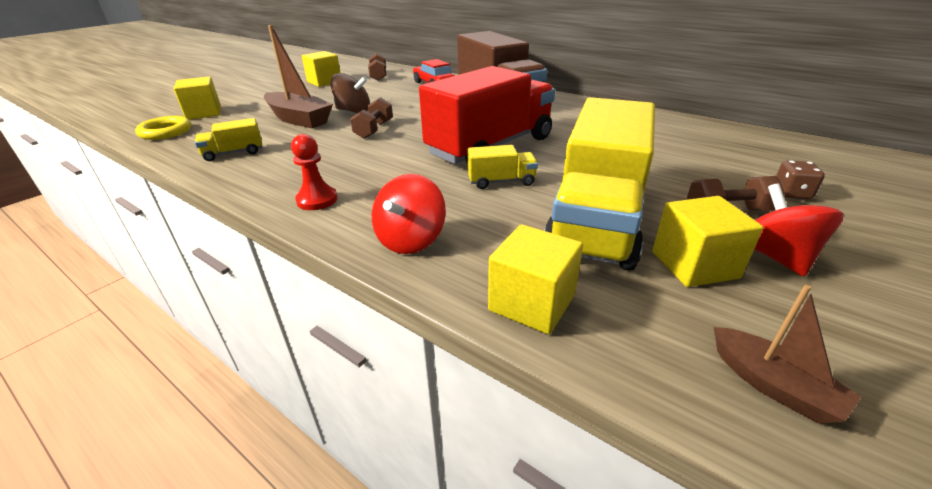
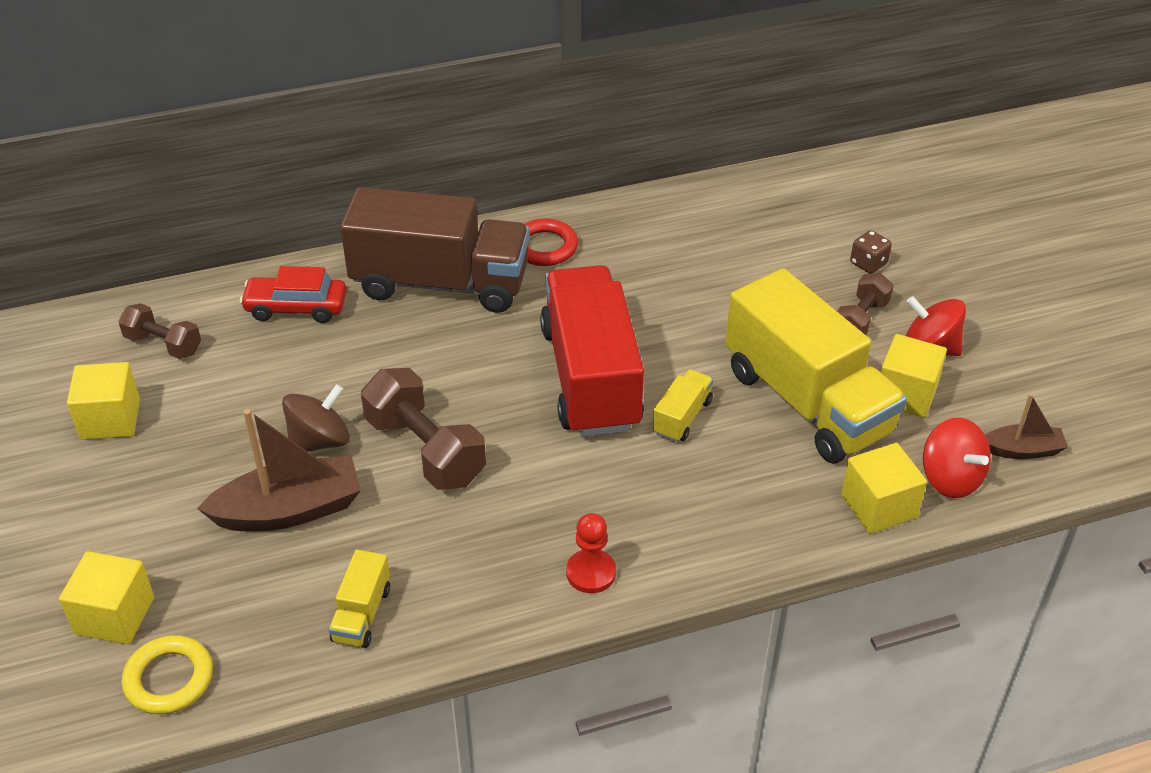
camera: 55 degrees left, 10 degrees up
brown dumbbell [350,97,393,139] -> brown dumbbell [361,368,486,490], size x1.66
red spinning top [372,174,446,254] -> red spinning top moved to [923,418,991,498]
none -> red ring [524,218,578,266]

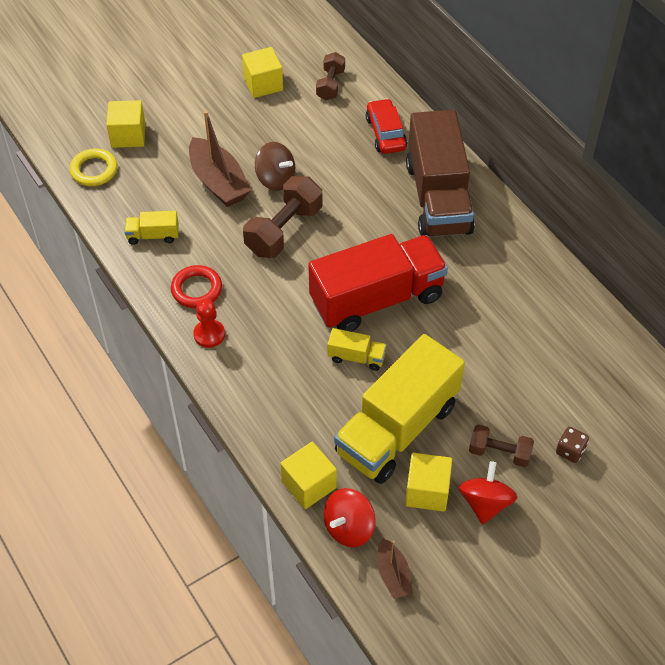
camera: 75 degrees right, 10 degrees up
red ring [524,218,578,266] -> red ring moved to [171,265,222,308]

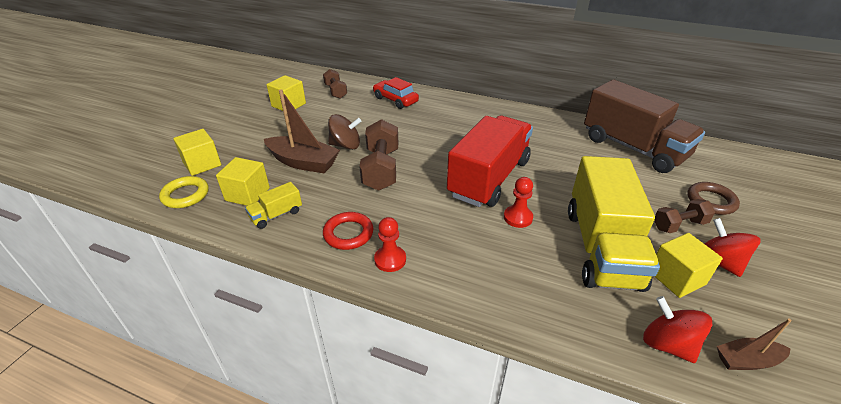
camera: 35 degrees left, 15 degrees down
yellow cube [280,442,337,509] -> yellow cube moved to [216,157,270,206]
red spinning top [324,488,375,547] -> red spinning top turned 135 degrees clockwise [643,296,712,363]
yellow truck [328,328,387,371] -> red pawn [504,177,533,228]
brown boat [377,538,413,599] -> brown boat turned 135 degrees clockwise [717,319,792,370]
brown truck [406,110,475,237] -> brown truck moved to [584,80,705,173]
brown dice [556,427,589,463] -> brown ring [688,182,740,215]

